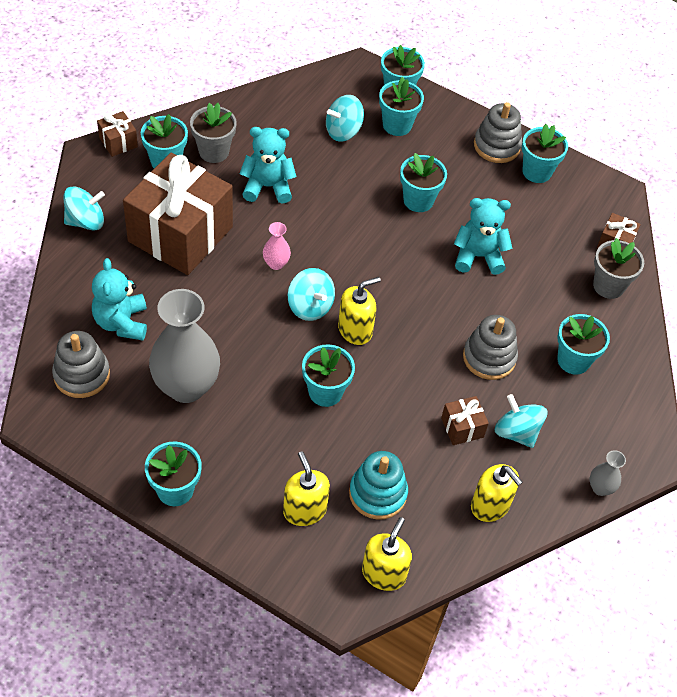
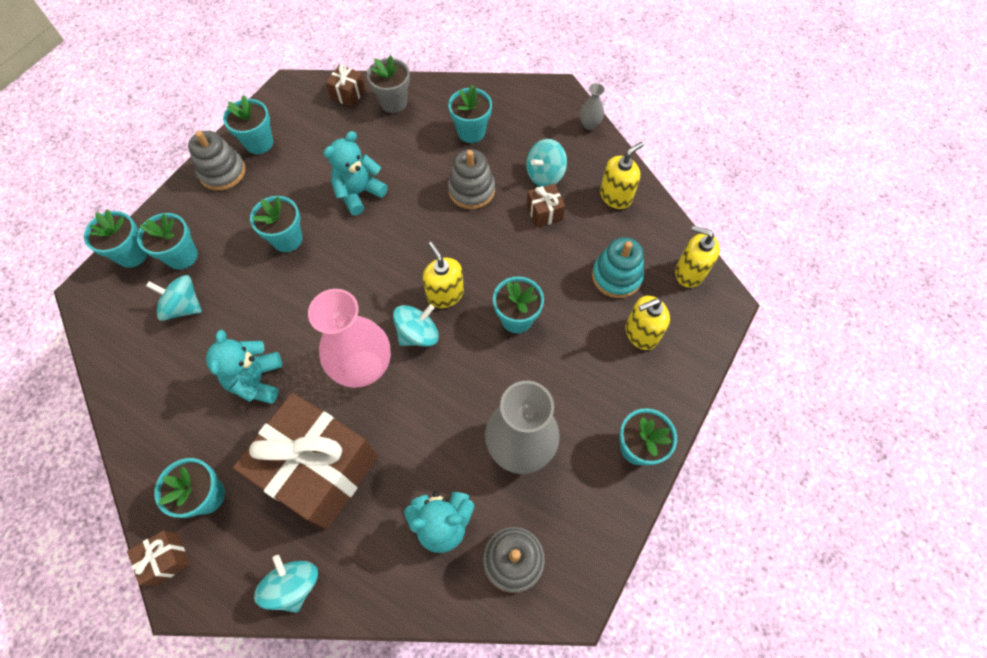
camera: 85 degrees left, 10 degrees up
grey flower pot [190,103,237,163] -> none
pink vase [263,222,291,270] -> pink vase [308,289,391,388], size x2.30
turquoise spinning top [326,95,364,142] -> turquoise spinning top turned 135 degrees clockwise [146,275,202,321]
turquoise teddy bear [454,198,512,275] -> turquoise teddy bear turned 45 degrees clockwise [323,131,388,215]

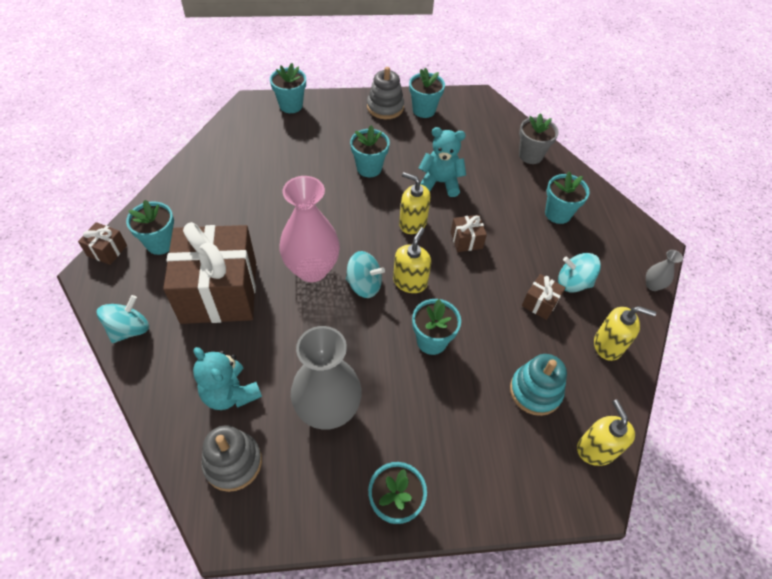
camera: 50 degrees right, 10 degrees down
turquoise flower pot [137,213,198,270] -> none
turquoise spinning top [146,275,202,321] -> none
turquoise teddy bear [206,330,282,404] -> none
brown gift [326,64,366,107] -> brown gift moved to [451,215,487,252]
grey stacking toy [448,149,495,209] -> none
yellow soap dispenser [626,296,670,350] -> yellow soap dispenser moved to [399,172,431,234]

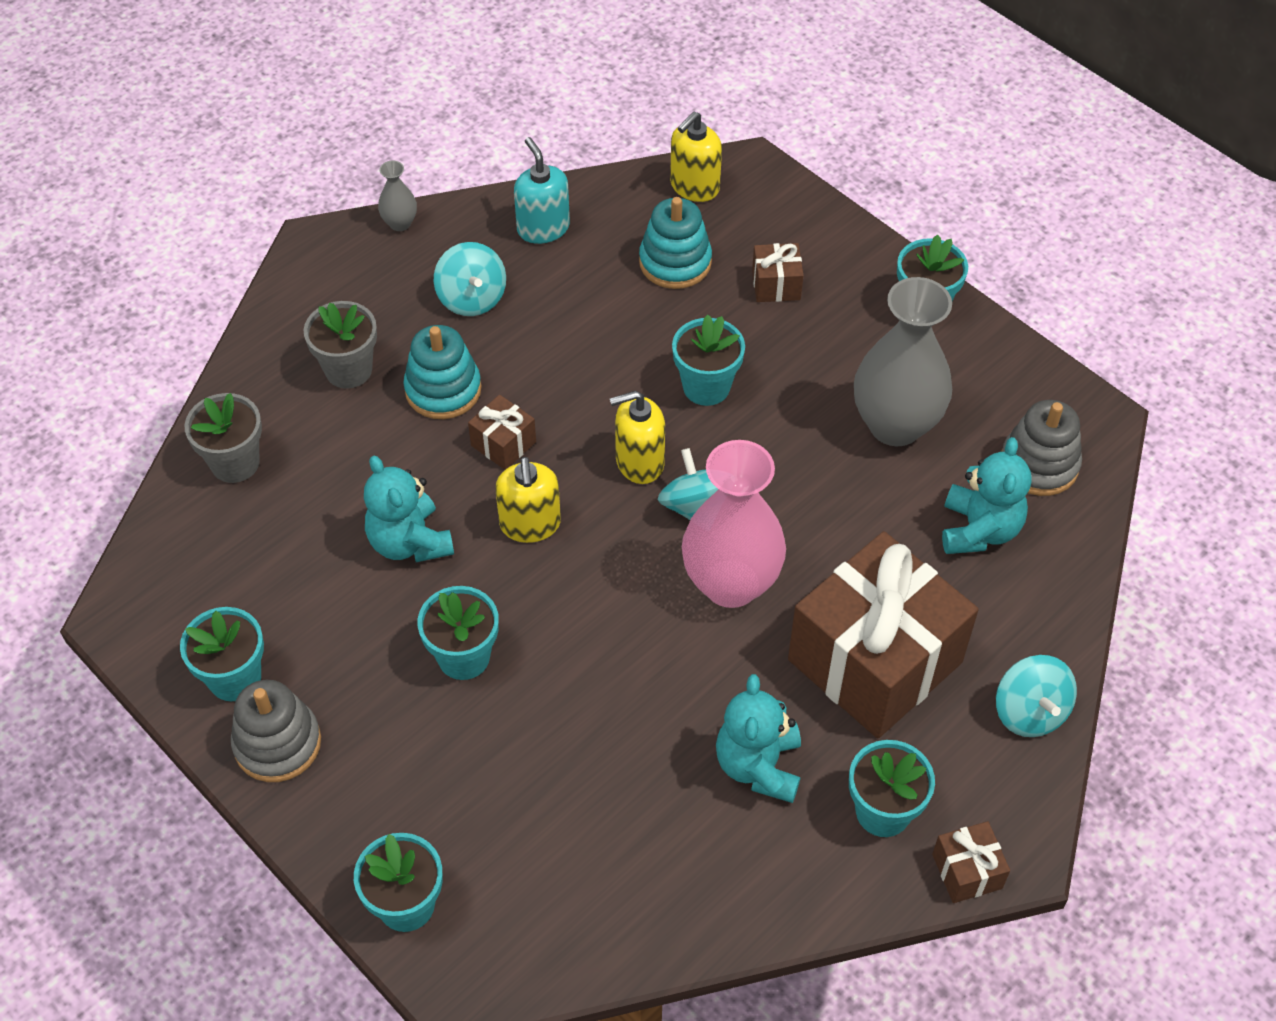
camera: 125 degrees left, 0 degrees up
turquoise spinning top [97,295,149,343] -> turquoise spinning top turned 105 degrees counterclockwise [996,655,1077,737]
brown gift [522,274,566,320] -> brown gift moved to [752,243,804,302]
turquoise flower pot [545,172,590,224] -> grey flower pot [304,301,377,388]
yellow soap dispenser [594,306,656,361] -> turquoise soap dispenser [514,137,570,244]
none -> turquoise stacking toy [403,325,482,419]
none -> turquoise teddy bear [716,674,801,803]

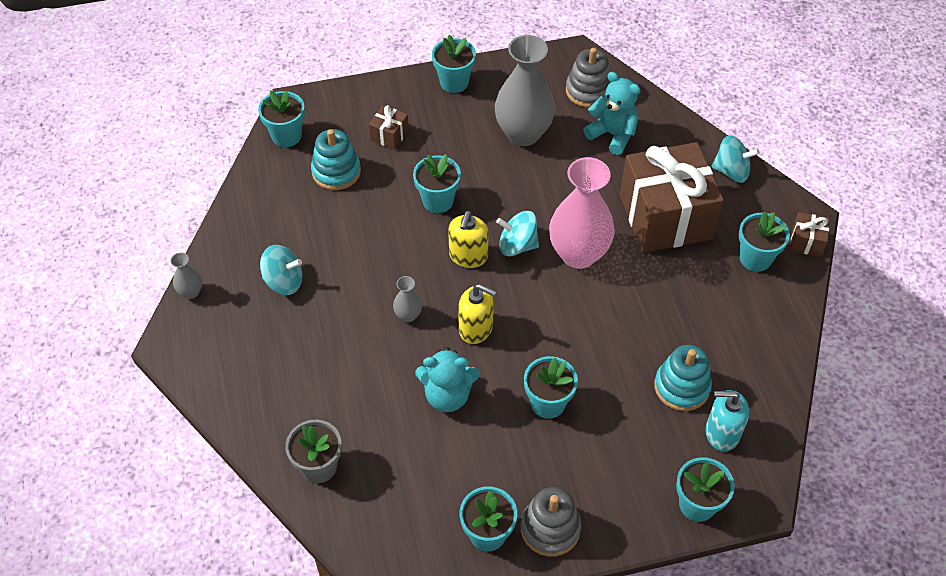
camera: 60 degrees left, 0 degrees up
grey flower pot [304,301,377,388] -> none
turquoise stacking toy [403,325,482,419] -> turquoise stacking toy moved to [654,345,712,411]
brown gift [468,395,536,470] -> grey vase [393,276,422,322]
turquoise soap dispenser [514,137,570,244] -> turquoise soap dispenser moved to [706,390,749,451]
yellow soap dispenser [670,112,722,202] -> turquoise flower pot [258,90,305,147]
turquoise teddy bear [716,674,801,803] -> none

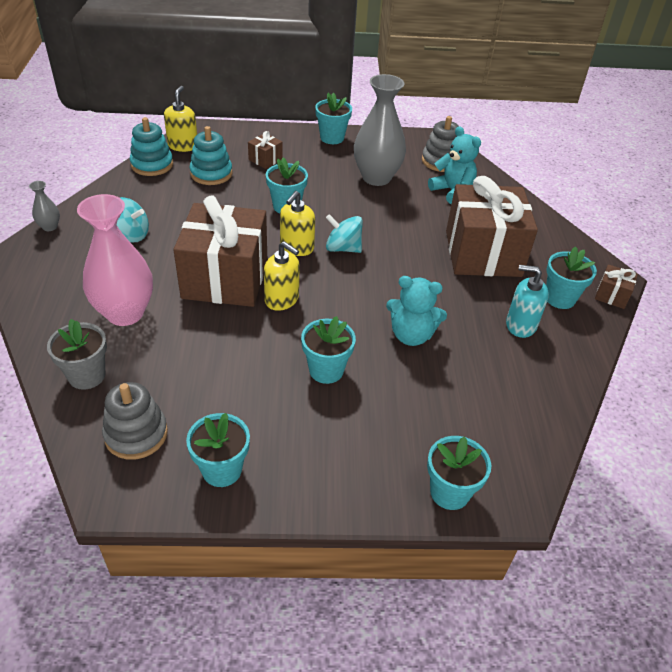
camera: 10 degrees right, 10 degrees down
turquoise flower pot [258,90,305,147] -> yellow soap dispenser [164,86,197,152]
grey vase [393,276,422,322] -> brown gift [173,196,267,307]
turquoise teddy bear [415,347,480,412] -> turquoise teddy bear moved to [386,276,447,346]
grey stacking toy [521,487,581,557] -> grey stacking toy moved to [102,382,168,460]
pink vase [549,157,615,269] -> pink vase moved to [77,194,153,326]
turquoise stacking toy [654,345,712,411] -> turquoise stacking toy moved to [130,117,173,176]
turquoise soap dispenser [706,390,749,451] -> turquoise soap dispenser moved to [506,265,549,338]
turquoise spinning top [712,135,760,183] -> none

